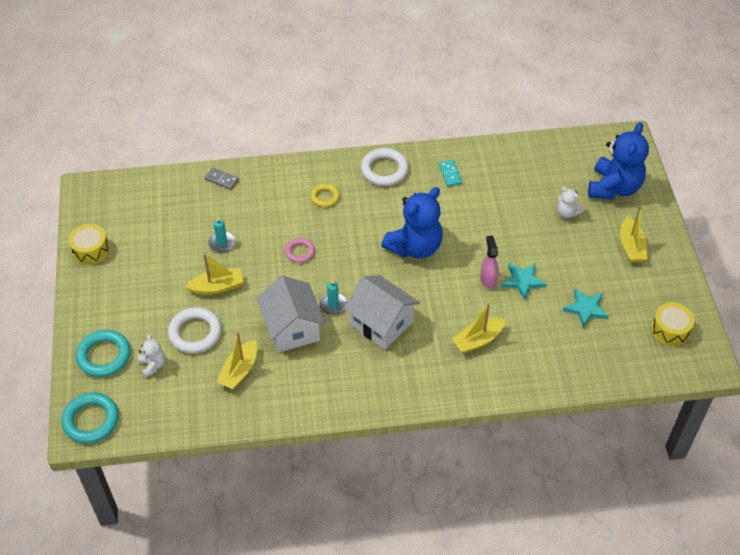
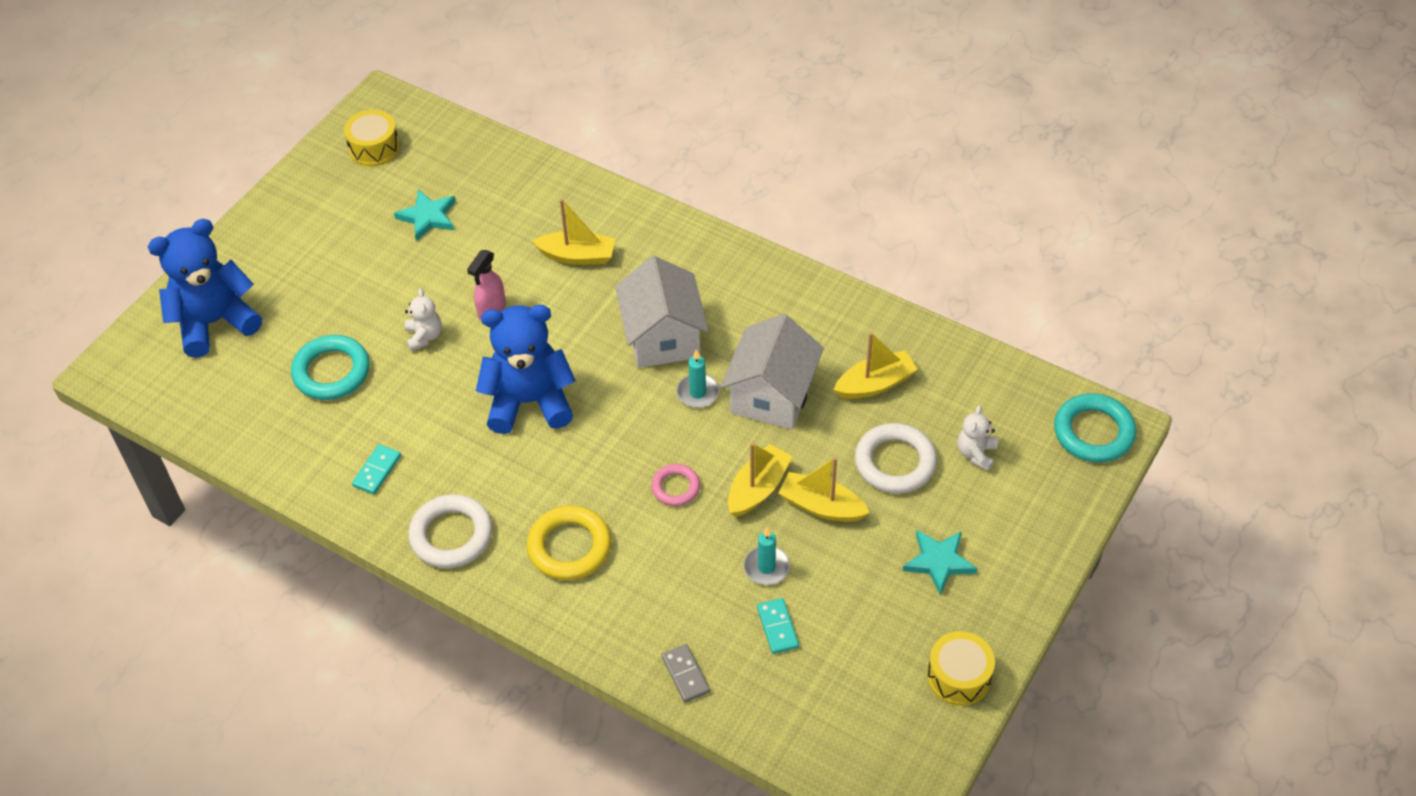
camera: 140 degrees left, 0 degrees up
turquoise ring [76,330,131,377] -> turquoise ring moved to [291,335,370,400]
yellow ring [311,184,340,207] -> yellow ring [527,505,611,580], size x1.69
turquoise star [501,263,546,300] -> turquoise star moved to [903,530,977,595]
white teddy bear [557,187,583,218] -> white teddy bear moved to [405,288,442,351]
yellow boat [620,206,647,263] -> yellow boat moved to [728,443,793,517]
none -> turquoise domino [757,598,799,654]

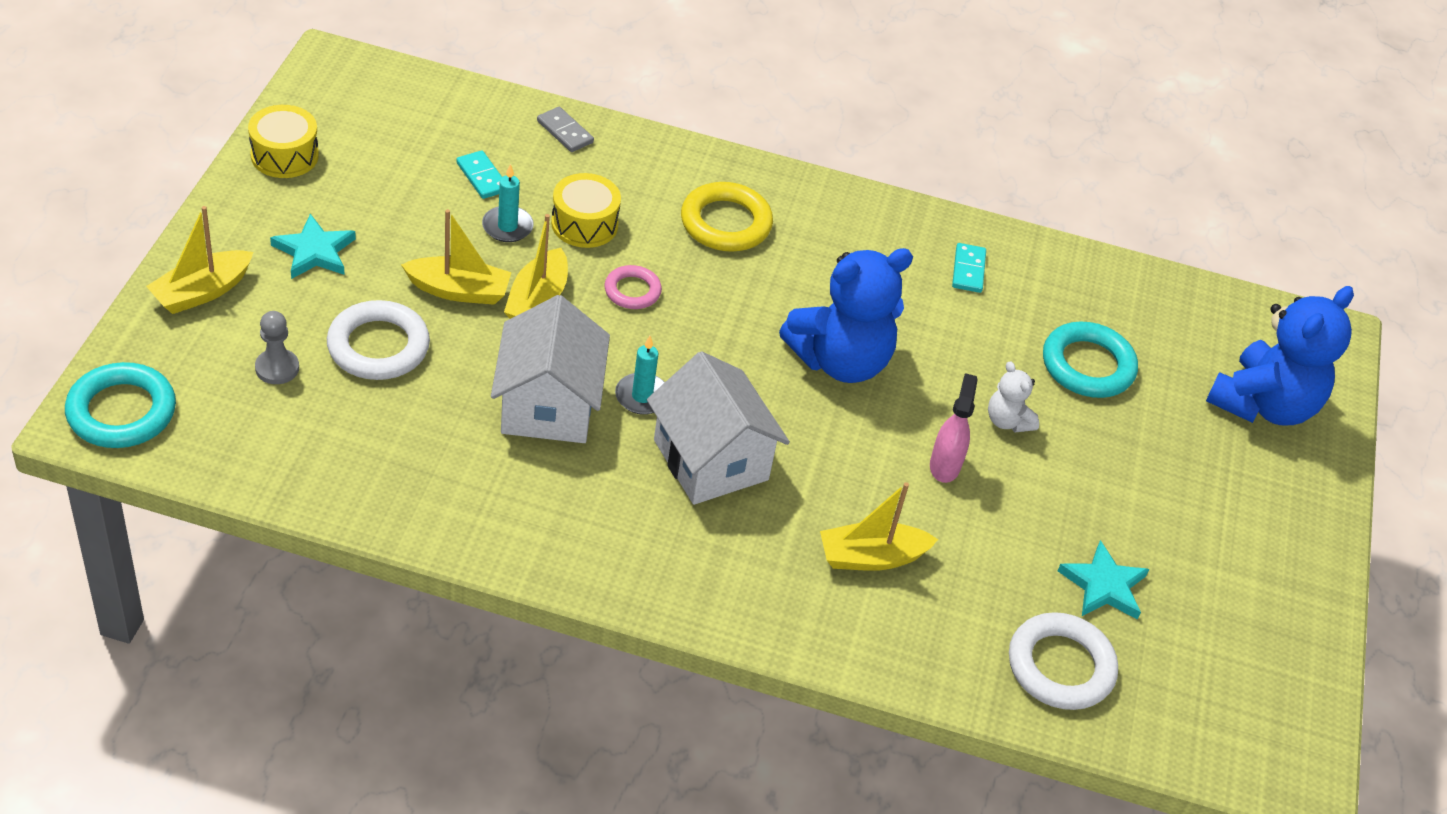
camera: 155 degrees right, 5 degrees down
yellow drum [344,109,400,167] -> yellow drum moved to [551,173,621,248]
white ring [408,494,493,568] -> white ring moved to [1009,612,1118,710]
yellow boat [834,332,918,399] -> yellow boat moved to [146,206,253,314]
white teddy bear [957,405,998,471] -> grey pawn [255,311,299,384]

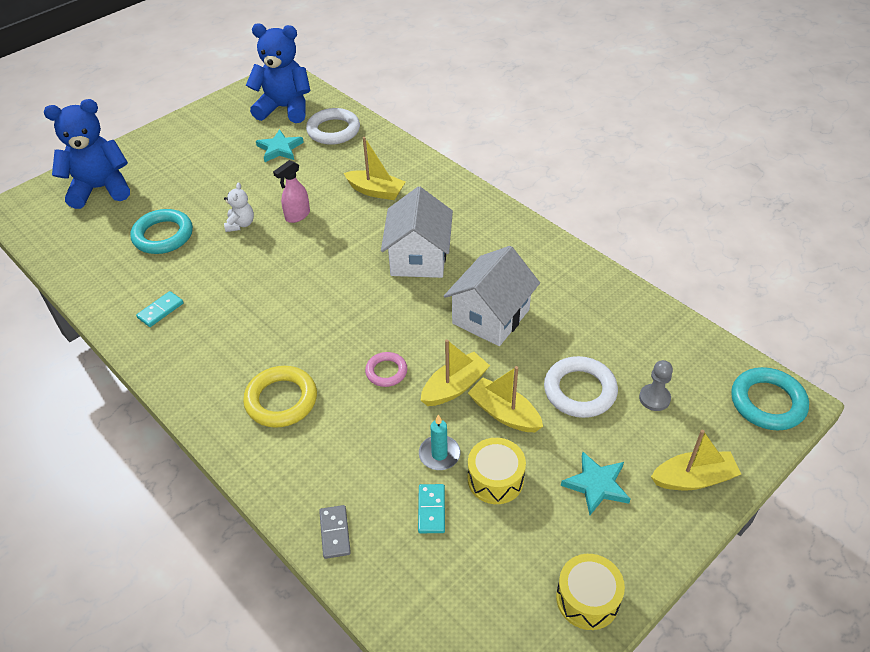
camera: 140 degrees left, 0 degrees up
yellow drum [551,173,621,248] -> yellow drum moved to [468,438,526,504]
turquoise candle [615,336,665,415] -> none
blue teddy bear [779,248,913,383] -> blue teddy bear moved to [246,24,310,123]

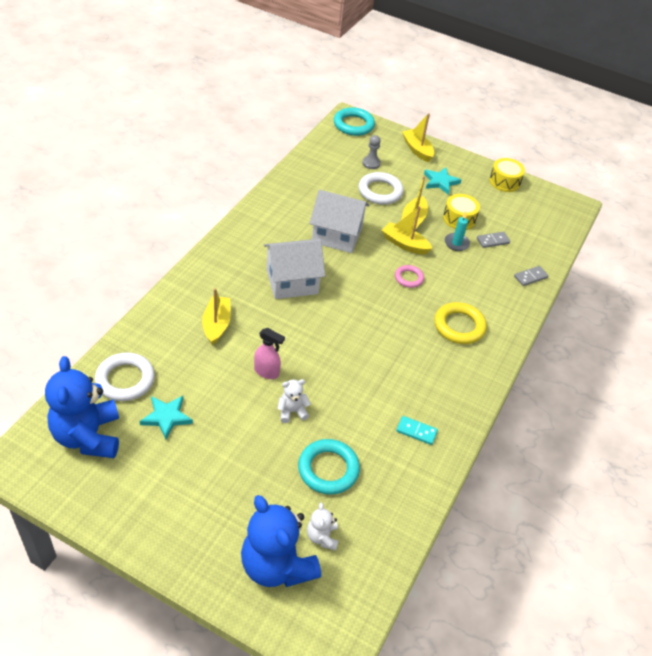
camera: 115 degrees left, 0 degrees up
turquoise domino [418,484,445,533] -> grey domino [477,232,510,248]
none -> white teddy bear [307,502,339,550]

